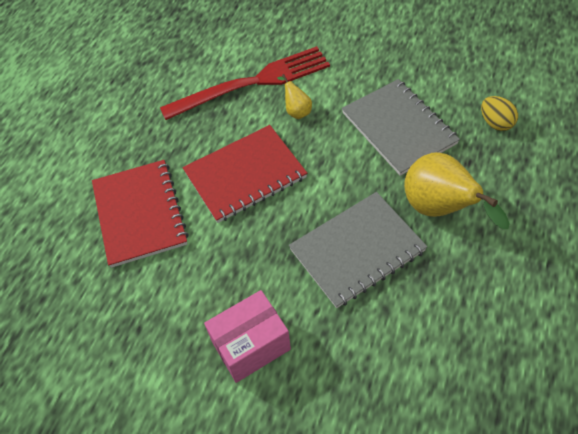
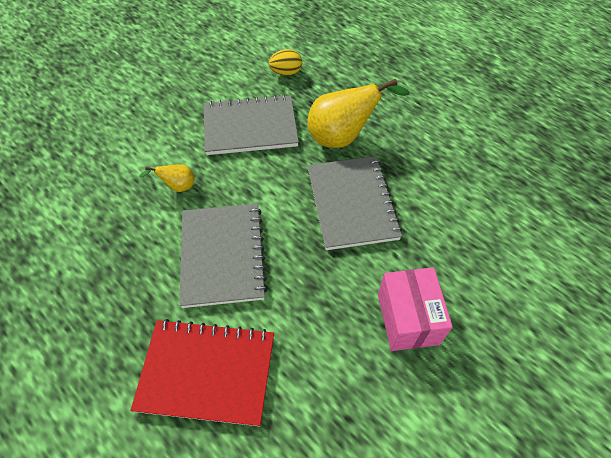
camera: 70 degrees left, 0 degrees up
red fork [160,46,330,120] -> none
red notebook [183,125,307,223] -> grey notebook [180,204,267,308]

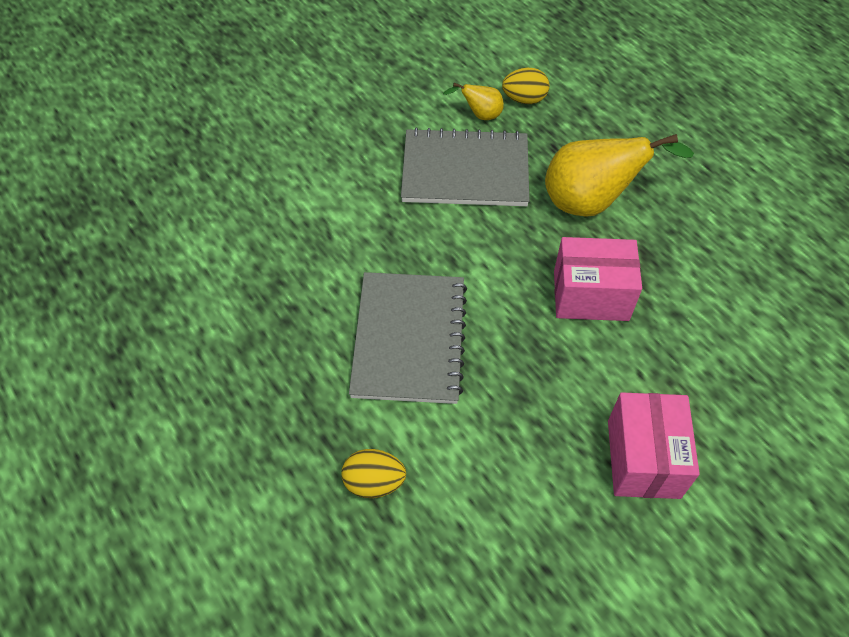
camera: 10 degrees right, 0 degrees up
red notebook [130,319,274,426] -> yellow egg [341,449,406,498]
yellow pear [139,164,195,192] -> yellow pear moved to [443,83,504,120]
grey notebook [308,156,402,250] -> pink box [554,237,642,321]

